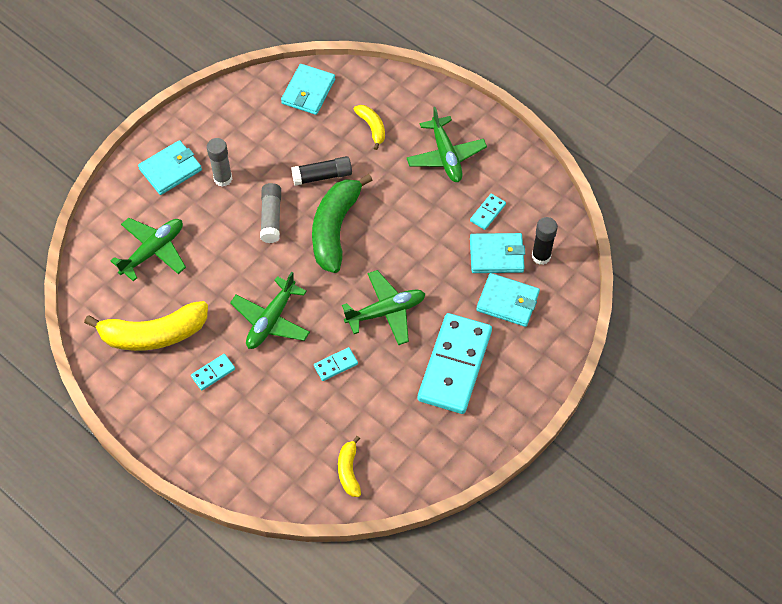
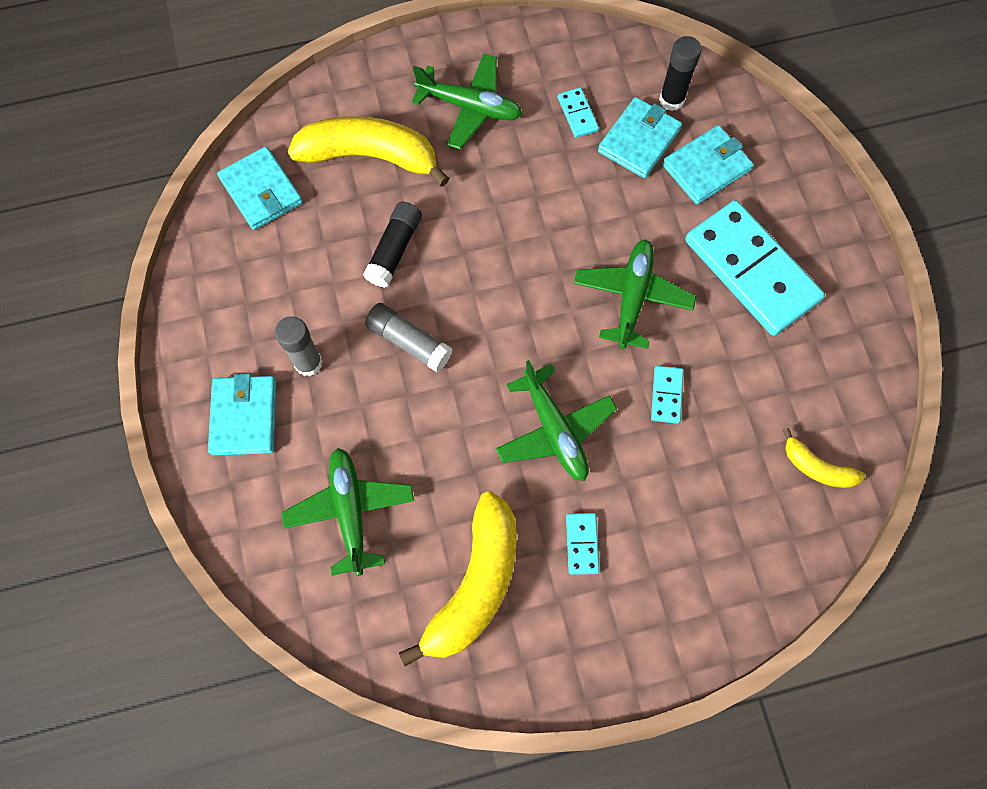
camera: 55 degrees left, 10 degrees up
green banana [312,174,373,273] -> none
yellow banana [354,105,385,150] -> yellow banana [287,116,450,187], size x2.01

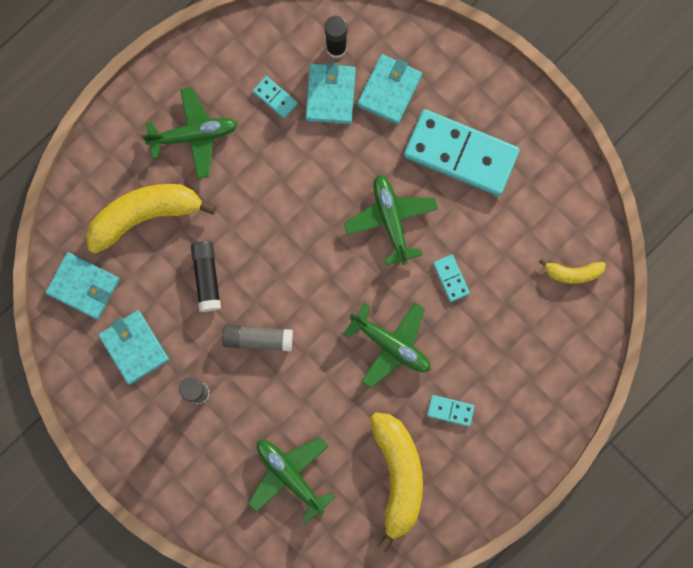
camera: 30 degrees left, 10 degrees up
turquoise wallet [208,373,276,456] -> turquoise wallet moved to [98,310,169,385]
turquoise domino [566,513,599,575] -> turquoise domino turned 45 degrees counterclockwise [427,395,475,426]

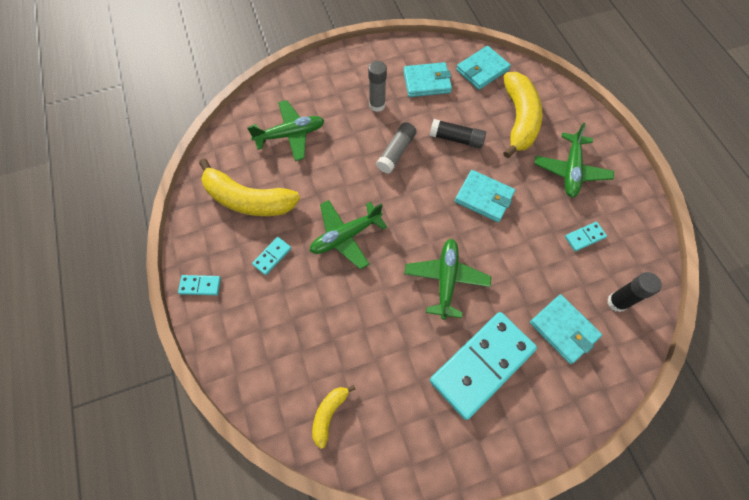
camera: 115 degrees right, 15 degrees down
turquoise wallet [306,62,356,124] -> turquoise wallet moved to [455,170,515,222]
green plane [344,175,438,265] -> green plane turned 90 degrees counterclockwise [405,239,491,320]
turquoise domino [433,255,470,302] -> turquoise domino moved to [178,275,221,295]

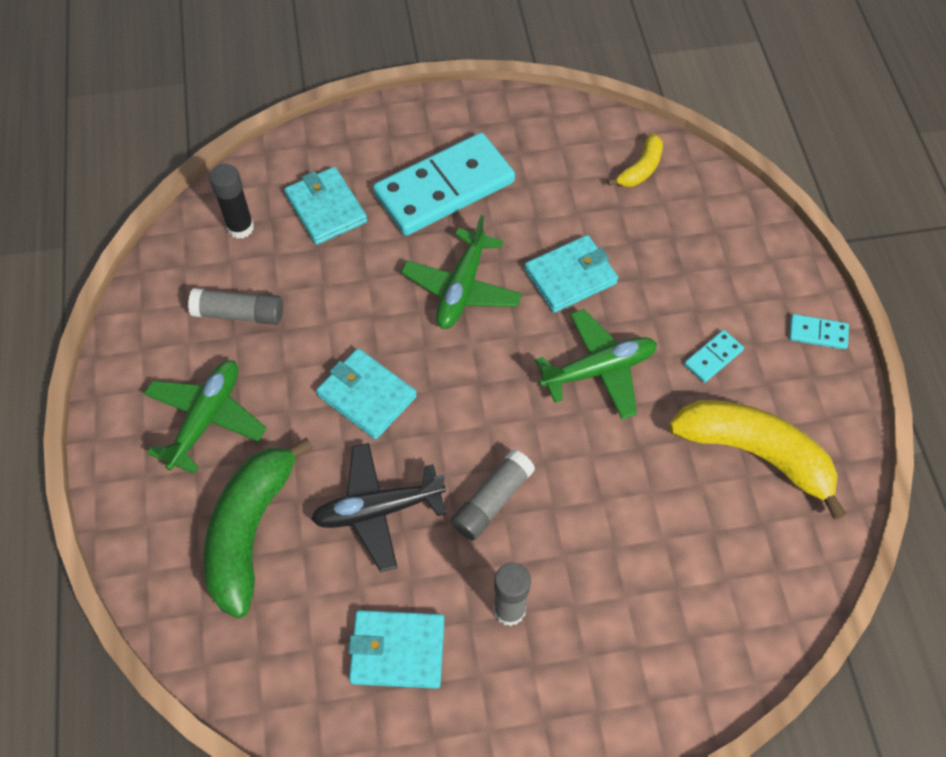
camera: 170 degrees left, 5 degrees down
green plane [247,100,325,161] -> none
black glue stick [430,119,486,149] -> black plane [311,443,446,572]
turquoise wallet [456,46,511,90] -> turquoise wallet moved to [524,235,618,313]
yellow banana [503,72,542,158] -> green banana [204,438,313,618]
turquoise domino [565,222,607,251] -> grey glue stick [188,288,283,325]

